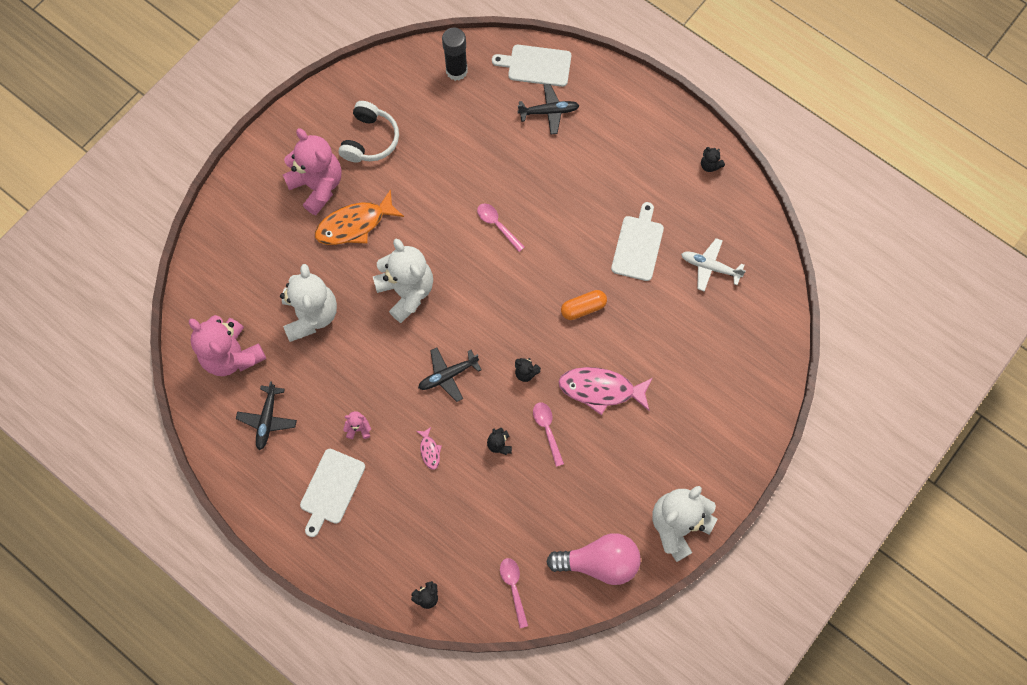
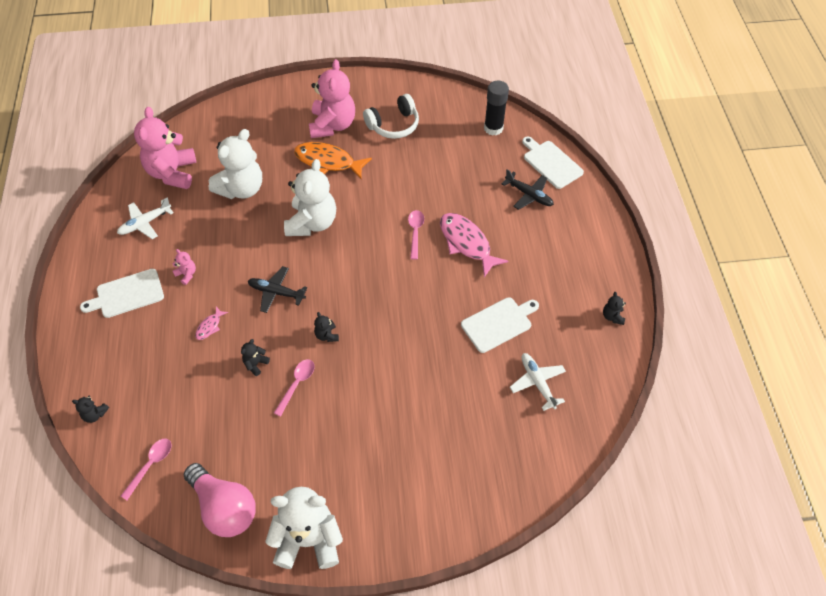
camera: 45 degrees right, 15 degrees down
black plane [236,381,297,450] -> white plane [117,198,174,239]
pink fish [559,367,653,415] -> pink fish moved to [440,213,508,277]
orange capsule [561,290,607,320] -> none

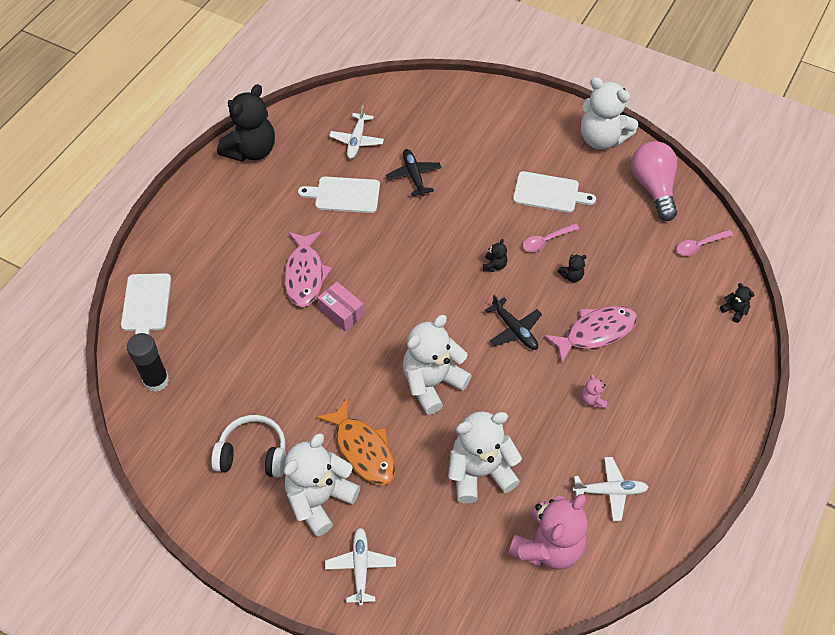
camera: 145 degrees left, 0 degrees up
white cutting board [80,269,164,318] -> white cutting board moved to [513,171,596,213]
pink fish [195,307,228,340] -> pink fish [544,306,637,364], size x2.18
pink teddy bear [309,59,355,138] -> white teddy bear [284,433,360,537]
pink spoon [408,210,424,260] -> pink box [318,282,364,332]
black plane [502,169,554,210] -> black plane moved to [386,149,442,196]
black teddy bear [603,292,626,325] -> black teddy bear [217,84,275,162], size x2.42
none -> white plane [325,528,396,606]

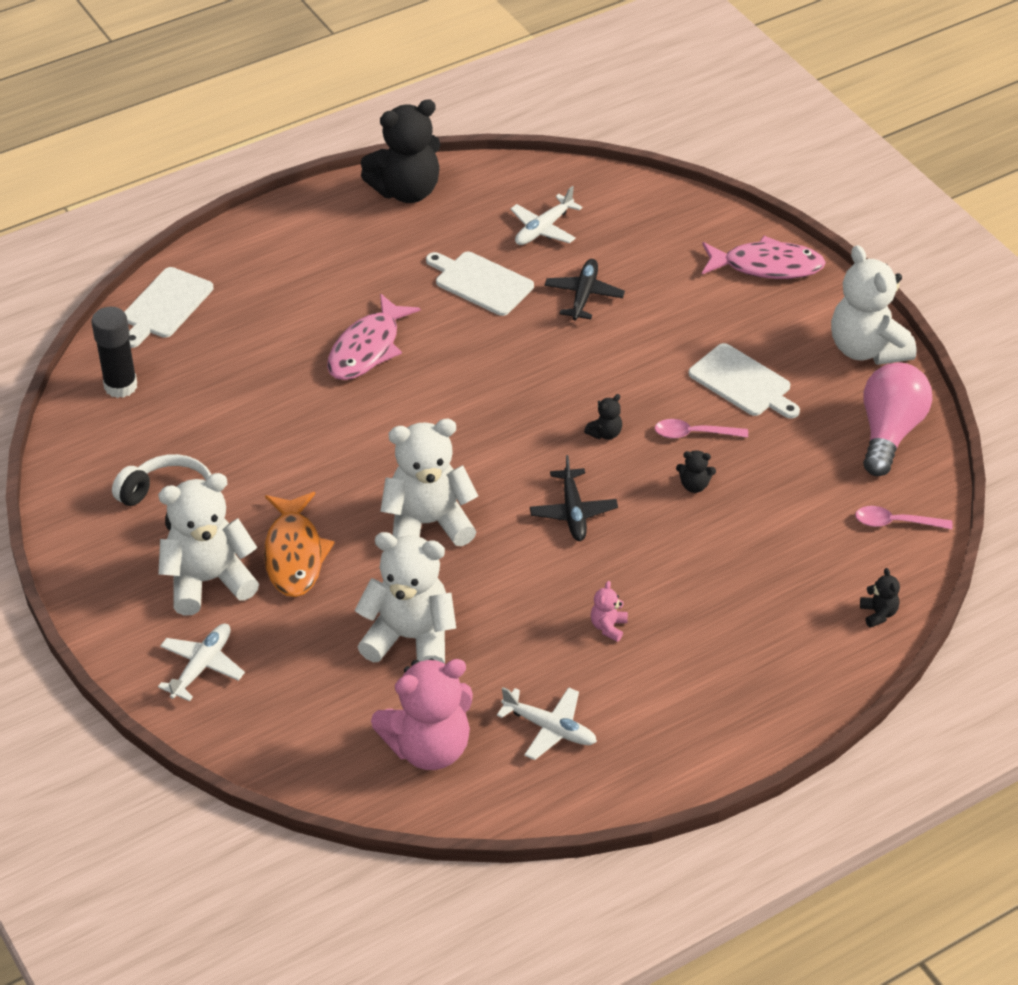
camera: 30 degrees right, 10 degrees down
pink box [318,282,364,332] -> none
pink fish [544,306,637,364] -> pink fish moved to [702,236,826,279]

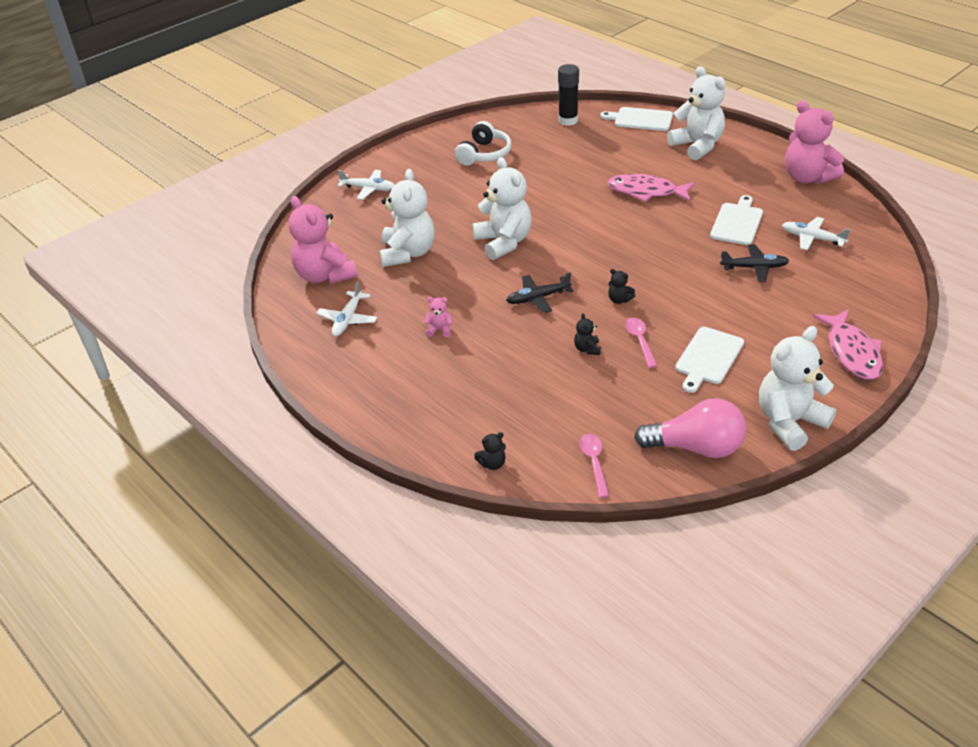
camera: 80 degrees right, 5 degrees down
white teddy bear [158,473,259,616] -> white teddy bear moved to [667,66,725,160]
orange fish [264,492,335,597] -> none
black teddy bear [361,99,441,203] -> pink teddy bear [785,100,844,184]

